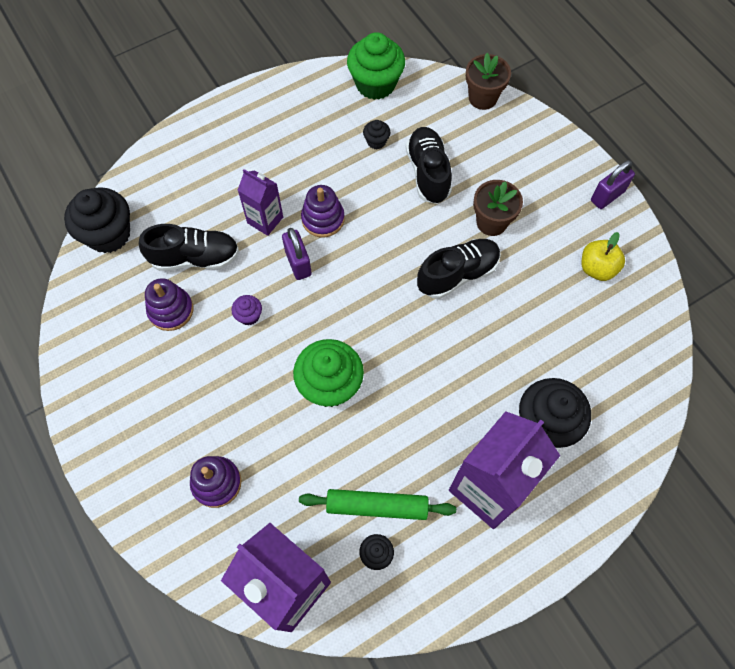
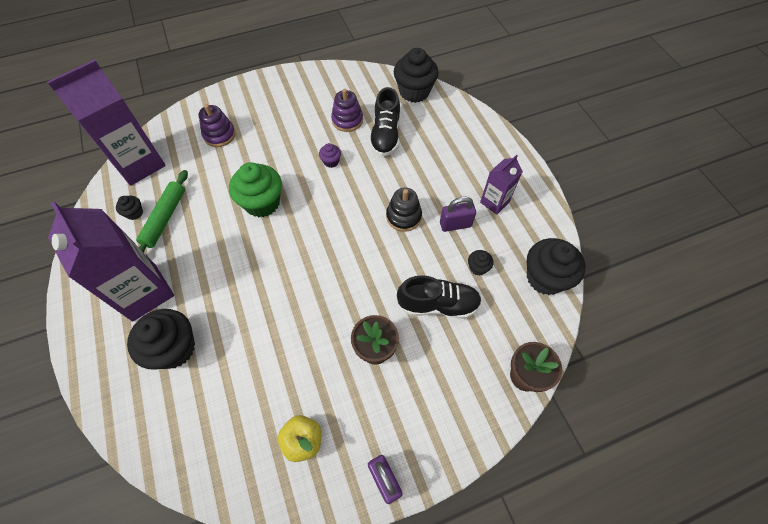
camera: 100 degrees right, 5 degrees down
purple carton [238,169,283,236] -> purple carton moved to [480,155,523,215]
purple padlock [282,228,312,280] -> purple padlock moved to [440,197,476,232]
purple stacking toy [301,185,344,237] -> black stacking toy [386,188,422,232]
green cupcake [347,32,405,100] -> black cupcake [527,238,586,295]
black shoe [417,239,501,299] -> none

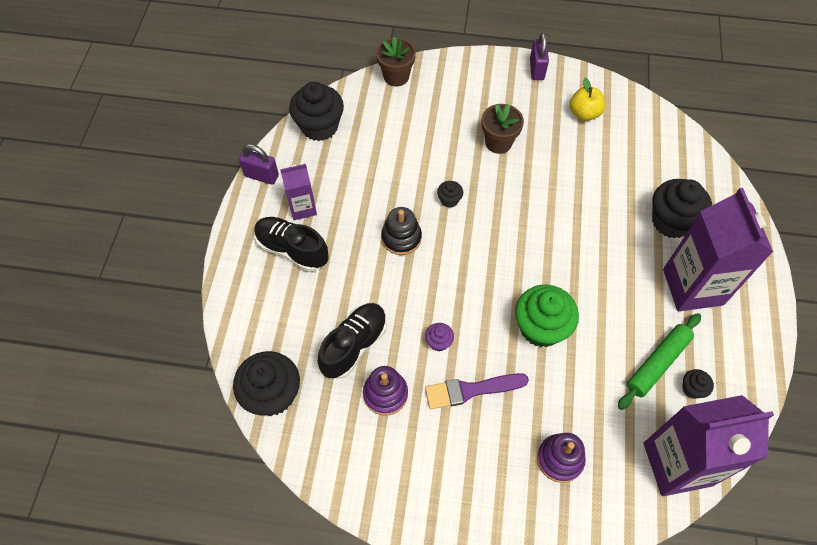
camera: 150 degrees left, 0 degrees up
black shoe [397,275,482,319] -> black shoe moved to [254,217,329,272]
purple padlock [440,197,476,232] -> purple padlock moved to [239,144,279,184]
black cupcake [468,250,494,276] -> black cupcake moved to [437,181,463,208]
none -> purple brush [425,373,529,409]

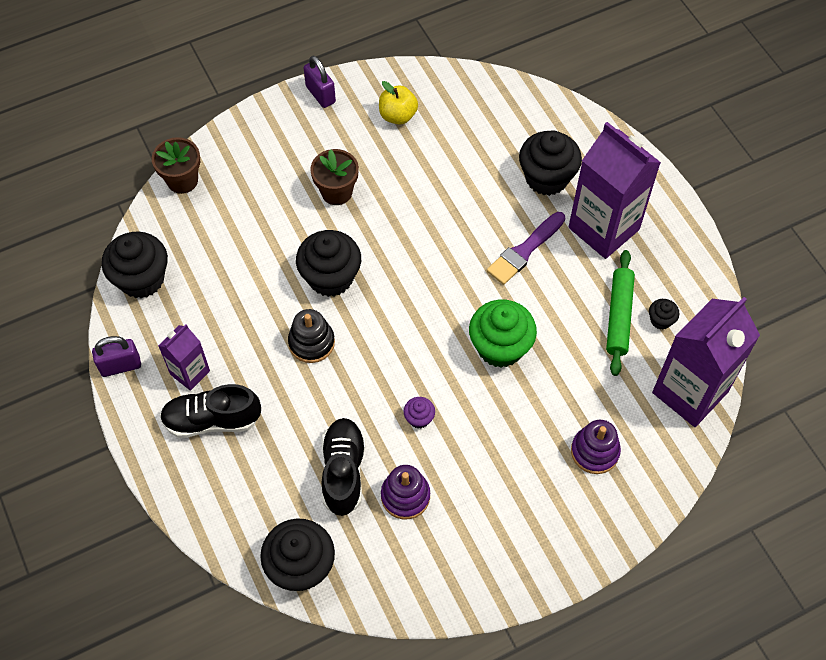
camera: 35 degrees left, 0 degrees up
purple brush [425,373,529,409] -> purple brush moved to [487,212,565,285]
black cupcake [437,181,463,208] -> black cupcake [296,230,361,297], size x2.16

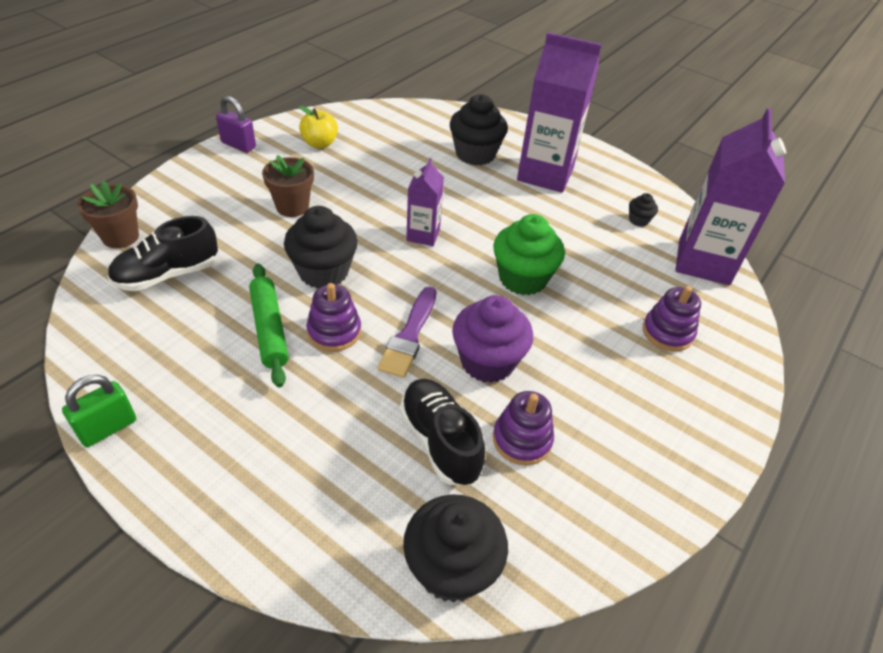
camera: 30 degrees left, 15 degrees down
purple padlock [92,336,141,377] -> green padlock [62,375,136,447]
black cupcake [102,231,168,298] -> none
purple carton [158,324,210,391] -> purple carton moved to [406,158,444,246]
black shoe [160,384,261,438] -> black shoe moved to [108,216,218,291]
black stacking toy [288,309,335,363] -> purple stacking toy [307,283,361,352]
purple cupcake [403,397,435,428] -> purple cupcake [452,295,533,383], size x2.16
purple brush [487,212,565,285] -> purple brush moved to [377,286,437,378]
green rolling pin [606,250,635,376] -> green rolling pin moved to [249,264,289,387]

